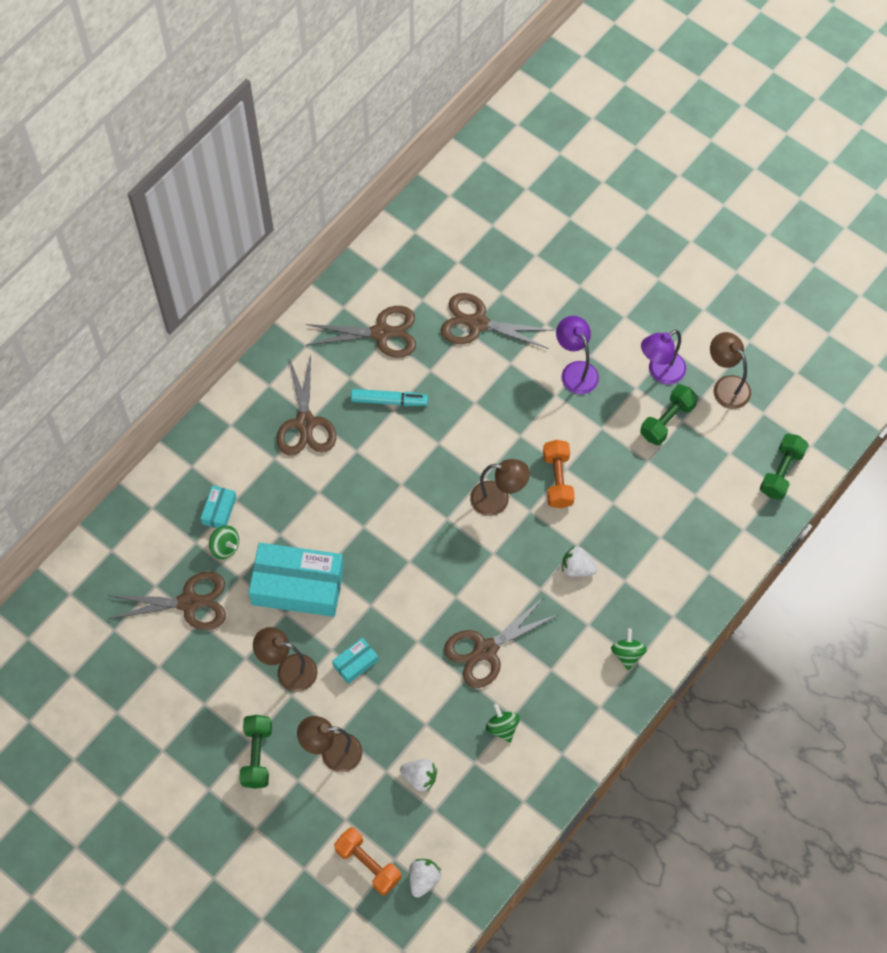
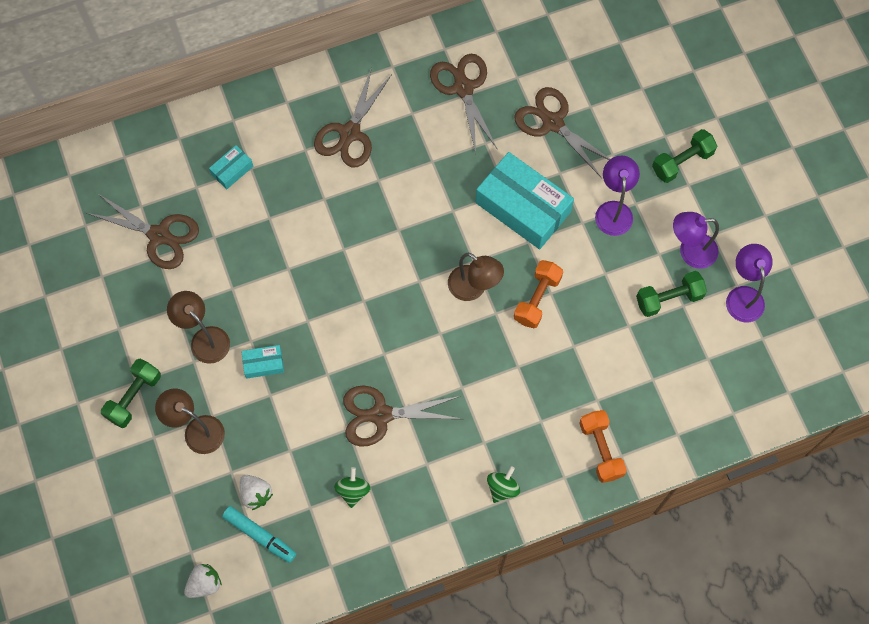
camera: 30 degrees right, 5 degrees up
green spinning top [209,525,239,559] -> none
turquoise box [248,543,344,617] -> turquoise box moved to [476,152,574,249]
brown scissors [306,306,416,358] -> brown scissors turned 135 degrees counterclockwise [430,54,498,153]
orange dumbbell [334,827,401,895] -> orange dumbbell moved to [579,410,627,483]
turquoise marker [351,389,428,406] -> turquoise marker moved to [222,506,296,563]
white strawberry [562,546,598,577] -> none
brown lamp [710,332,751,409] -> purple lamp [726,244,773,322]
green dumbbell [760,434,808,500] -> green dumbbell moved to [652,129,717,183]

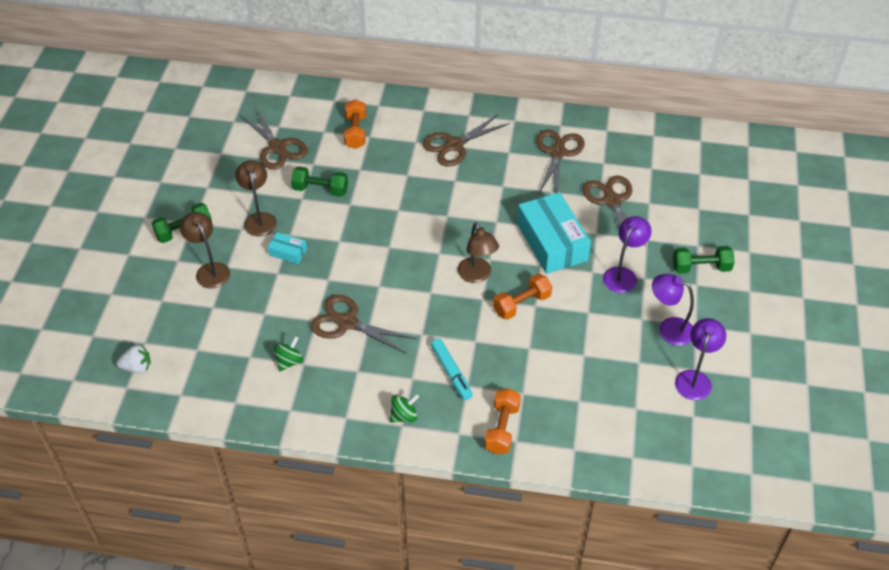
camera: 30 degrees right, 20 degrees down
turquoise box [209,145,253,189] -> orange dumbbell [344,99,366,149]
turquoise marker [222,506,296,563] -> turquoise marker moved to [431,339,473,400]
white strawberry [240,475,273,510] -> none
green dumbbell [636,271,707,317] -> green dumbbell moved to [291,166,348,197]

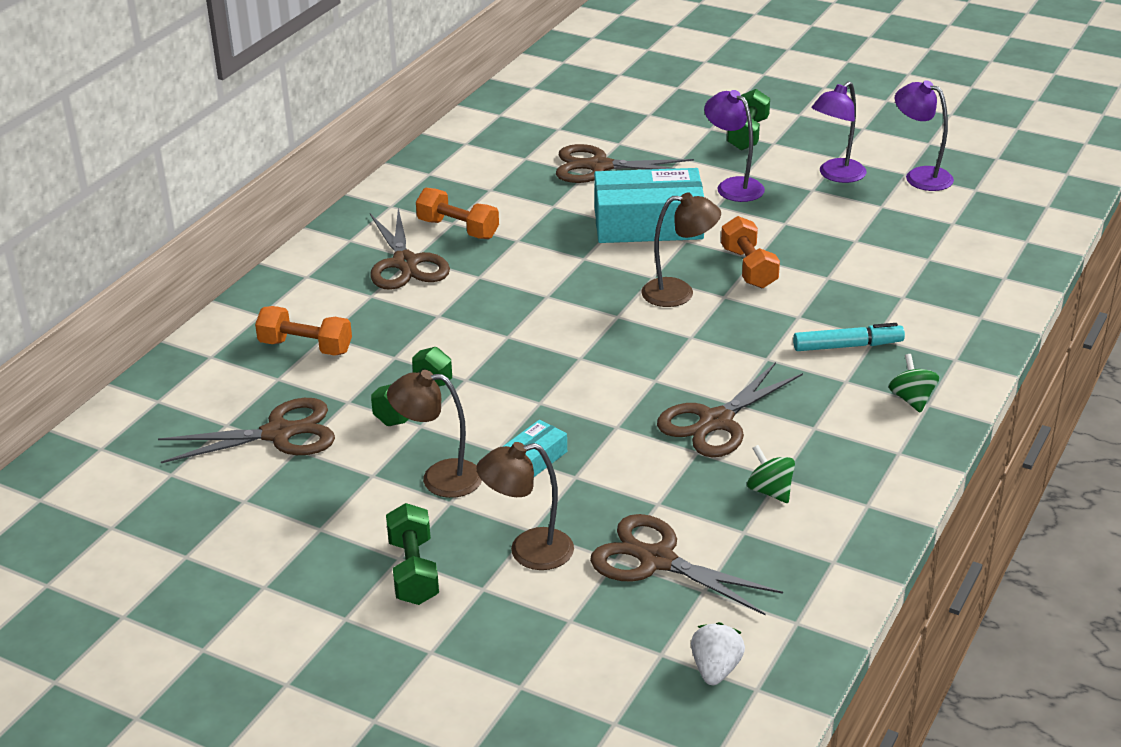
camera: 70 degrees left, 15 degrees down
orange dumbbell [485,388,521,454] -> orange dumbbell moved to [416,188,499,239]
brown scissors [536,129,585,194] -> brown scissors moved to [590,514,783,615]

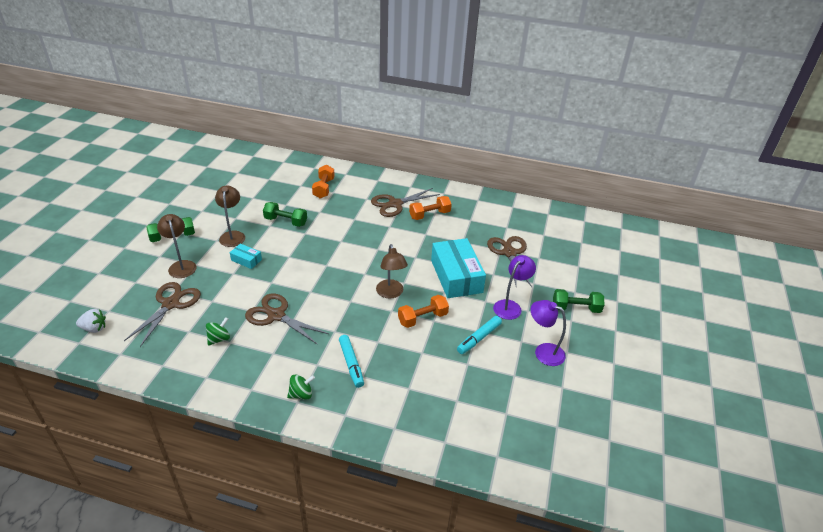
camera: 75 degrees right, 5 degrees up
brown scissors [158,398,335,463] -> none
orange dumbbell [416,188,499,239] -> orange dumbbell turned 45 degrees clockwise [409,196,452,220]
purple lamp [895,80,954,191] -> none
none -> turquoise marker [457,316,502,354]

